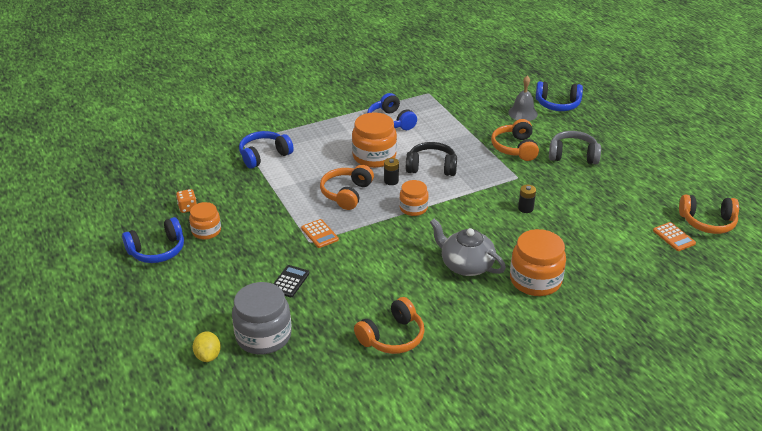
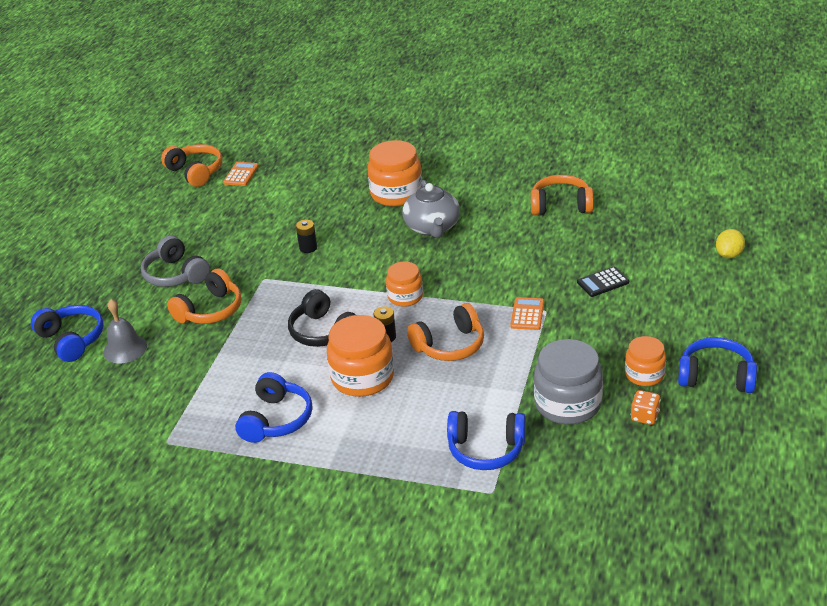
camera: 135 degrees left, 0 degrees up
grey jar [232,282,292,354] -> grey jar moved to [534,339,603,425]

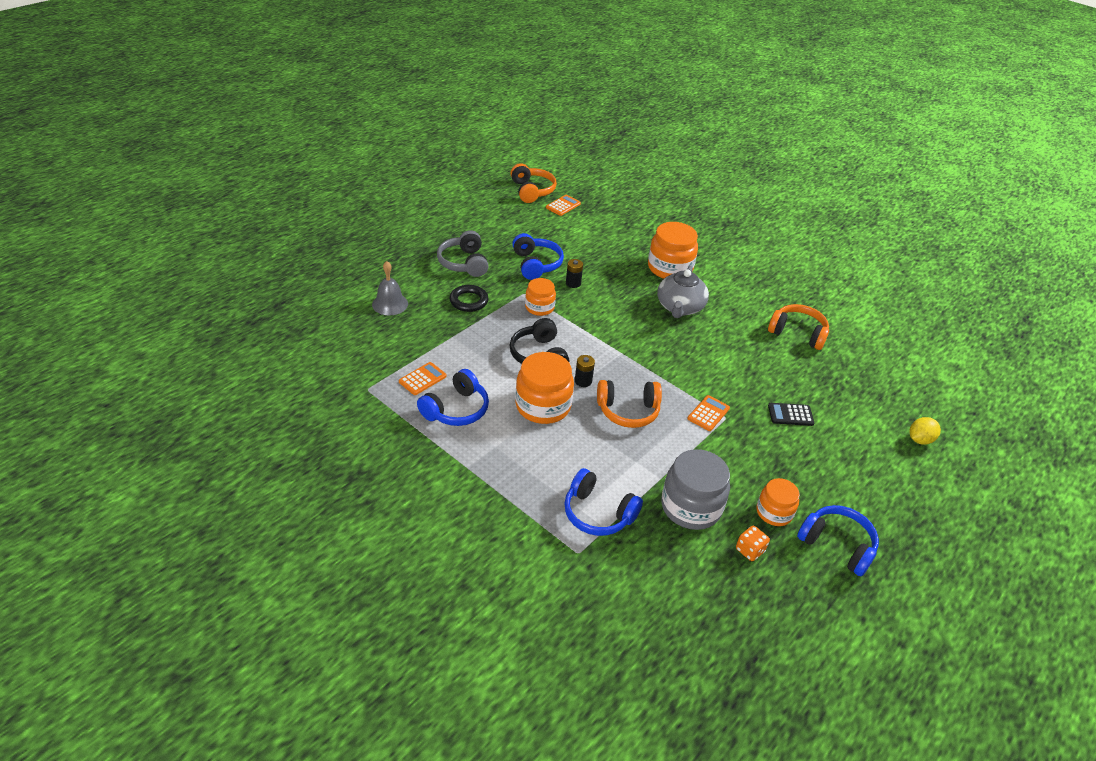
camera: 20 degrees right, 5 degrees up
blue headphones [31,305,104,362] -> blue headphones moved to [512,233,564,280]
orange headphones [167,269,242,324] -> black ring [449,285,489,312]
orange jar [386,262,423,307] -> orange jar moved to [525,278,556,316]
none -> orange calculator [399,362,447,395]

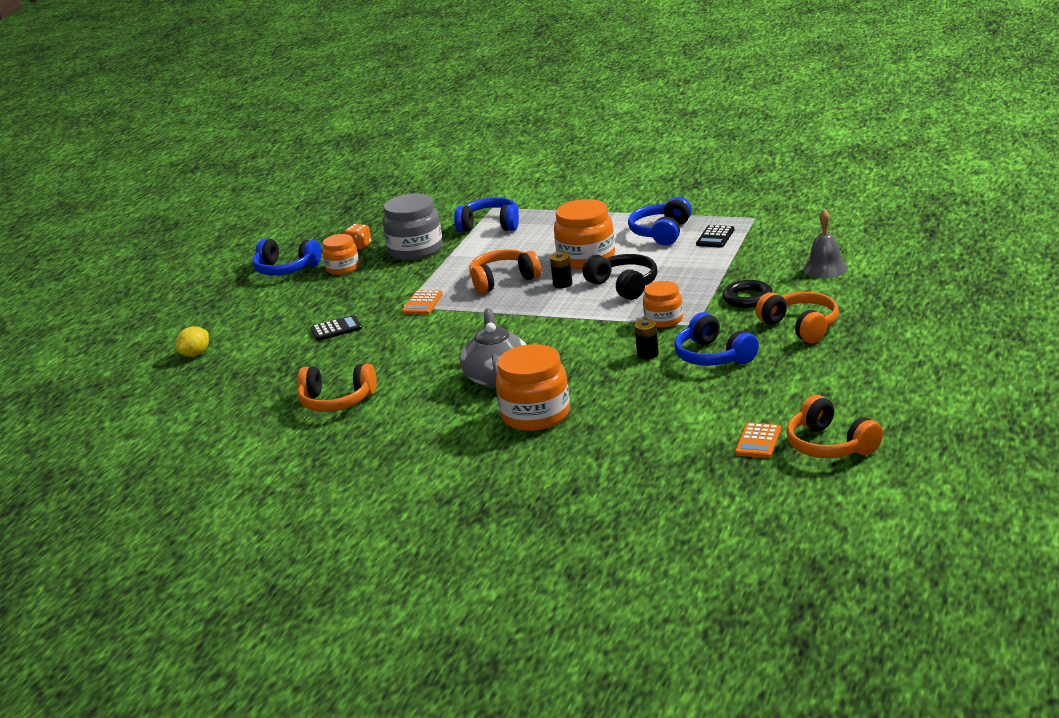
camera: 165 degrees right, 15 degrees down
orange calculator [399,362,447,395] -> black calculator [696,225,735,248]
grey headphones [437,230,489,277] -> orange headphones [756,292,839,343]

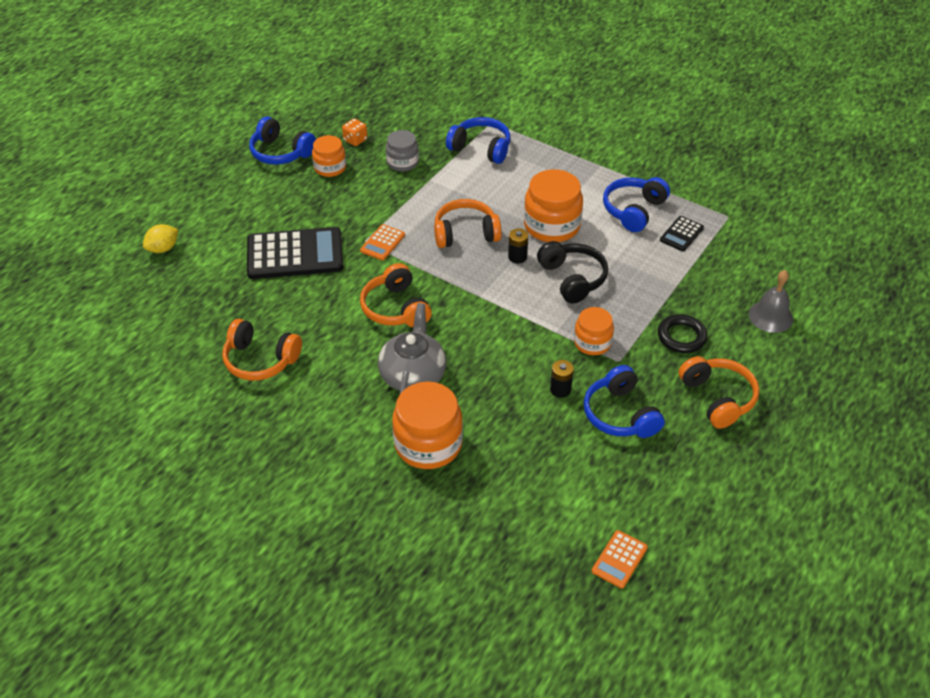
camera: 10 degrees right, 20 degrees up
black calculator [311,315,362,341] -> black calculator [247,227,343,279], size x2.11
grey jar [383,193,443,260] -> grey jar [386,130,419,172], size x0.60
orange headphones [786,395,883,458] -> orange headphones moved to [360,263,432,327]

